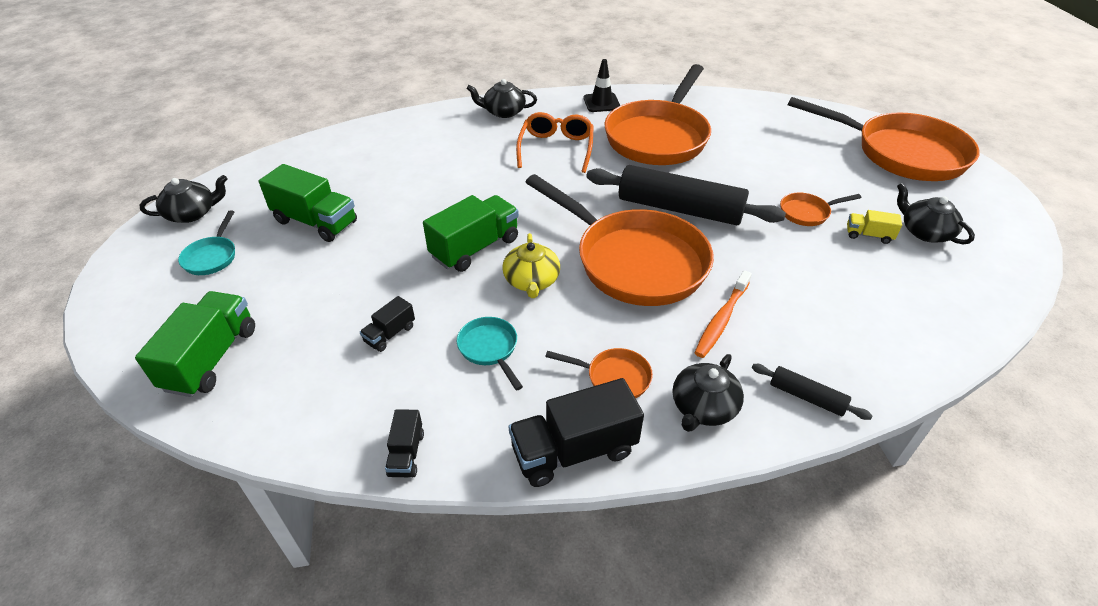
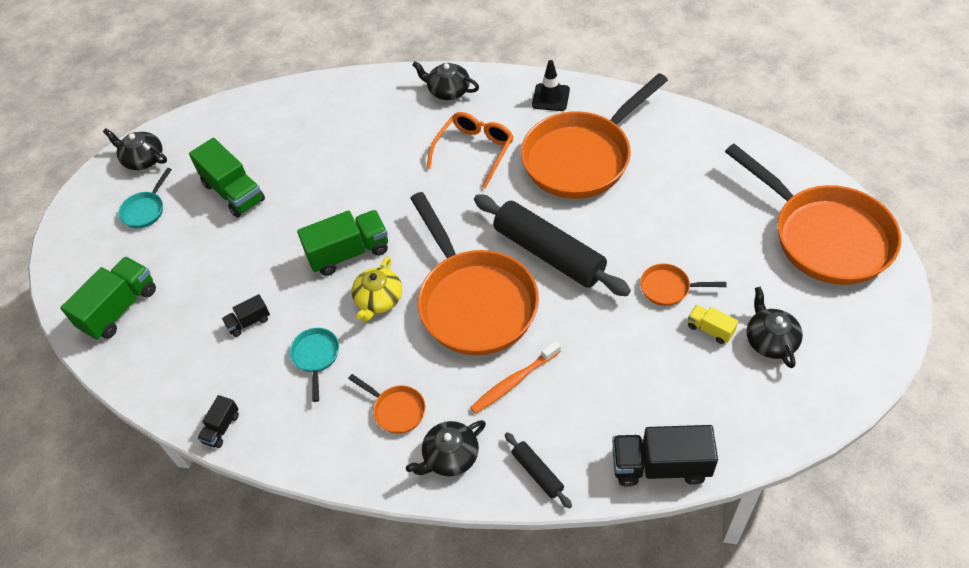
camera: 25 degrees right, 10 degrees up
black teapot [140,175,228,223] -> black teapot turned 150 degrees counterclockwise [103,128,167,170]
black truck [509,378,644,487] -> black truck moved to [612,425,718,487]

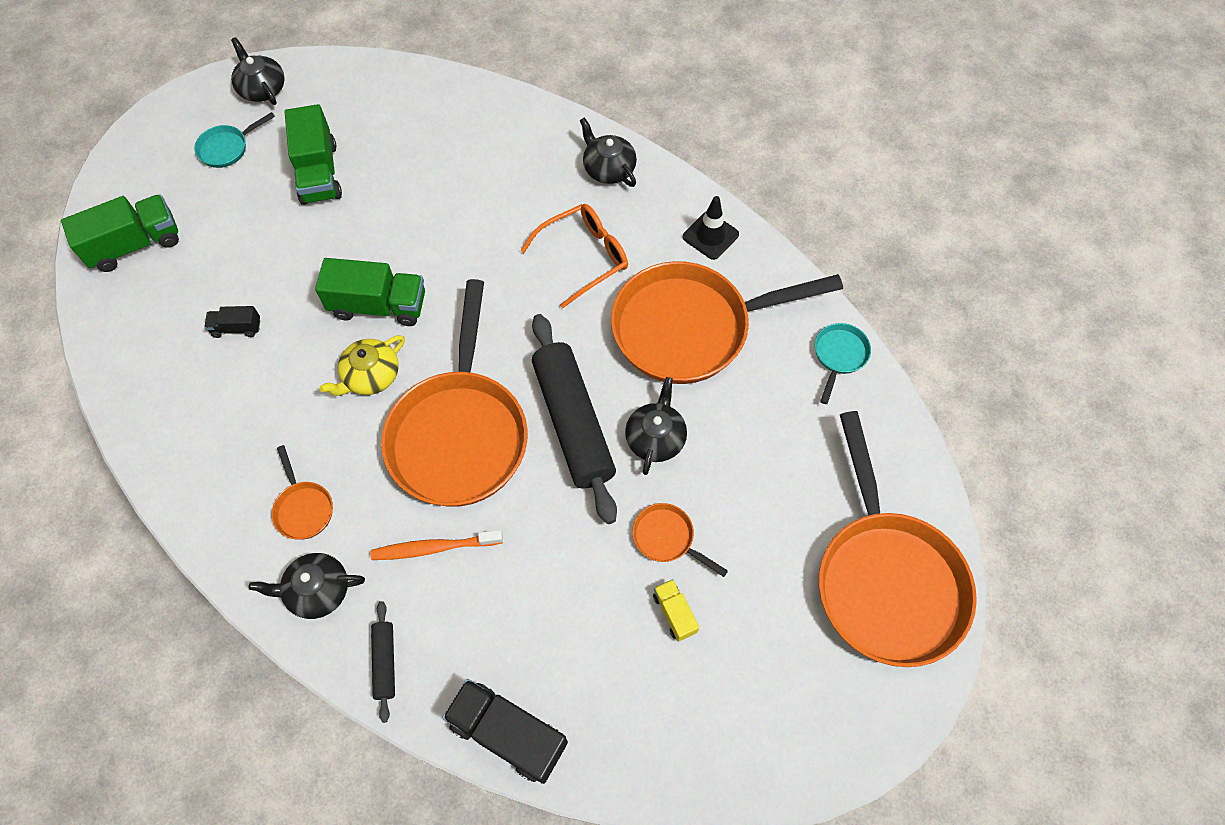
camera: 25 degrees right, 10 degrees up
black truck [197,395,239,448] -> none
turquoise pan [289,328,339,402] -> turquoise pan moved to [815,323,871,404]
black teapot [746,287,803,368] -> black teapot moved to [625,377,687,475]

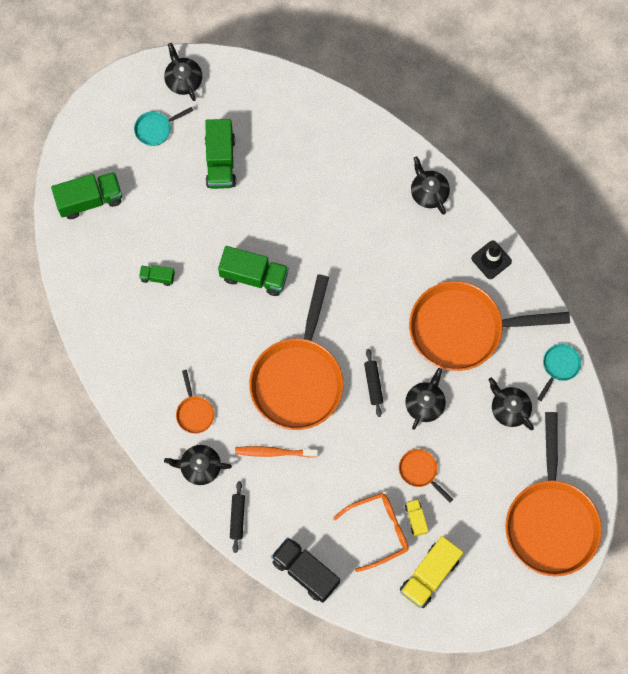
camera: 10 degrees right, 10 degrees up
black truck [204,306,260,338] -> green truck [139,265,175,286]
yellow teapot [319,335,405,396] -> none
orange glasses [520,204,628,308] -> orange glasses moved to [333,493,409,572]
black rolling pin [532,314,617,524] -> black rolling pin [364,349,383,417], size x0.45
none -> yellow truck [400,536,463,608]
none -> black teapot [488,377,534,430]

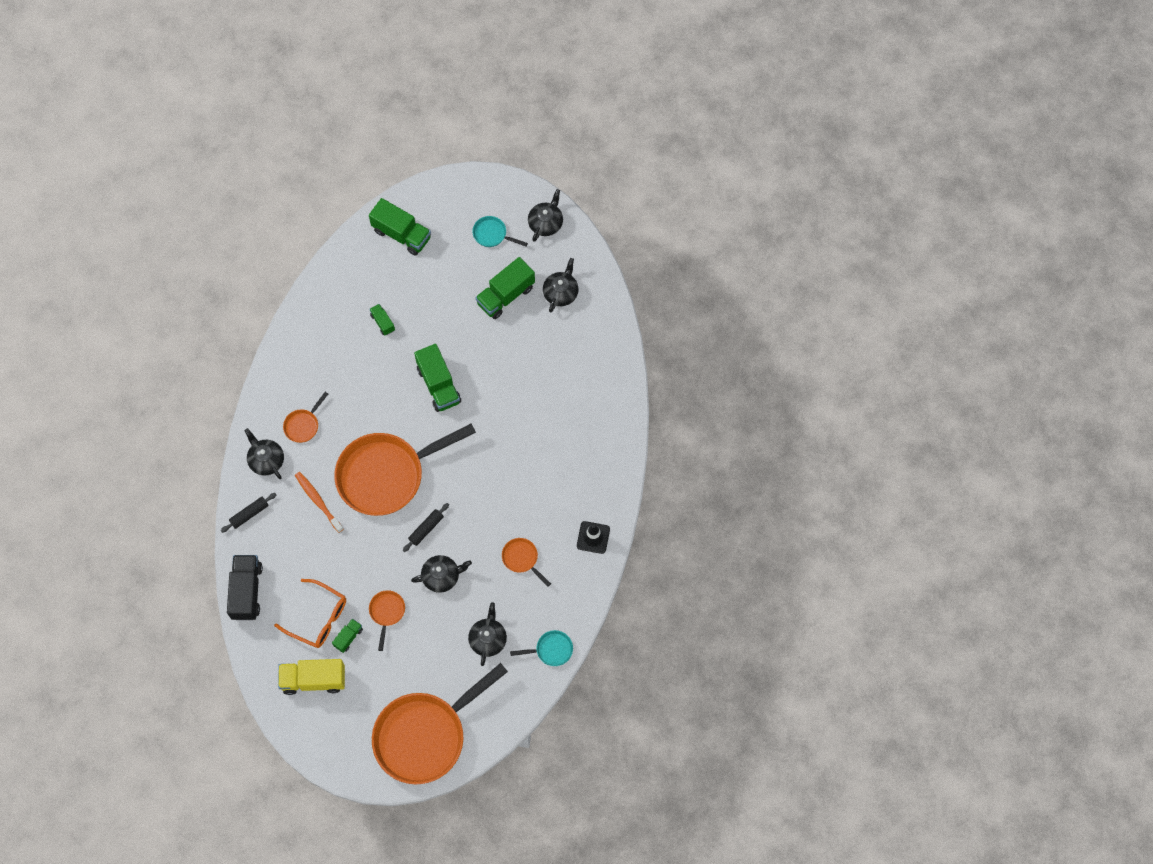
camera: 50 degrees right, 5 degrees down
yellow truck [405,499,428,537] -> green truck [332,619,363,653]
orange pan [409,281,570,371] -> orange pan [502,538,551,587], size x0.41
black teapot [411,156,450,215] -> black teapot moved to [543,258,579,313]

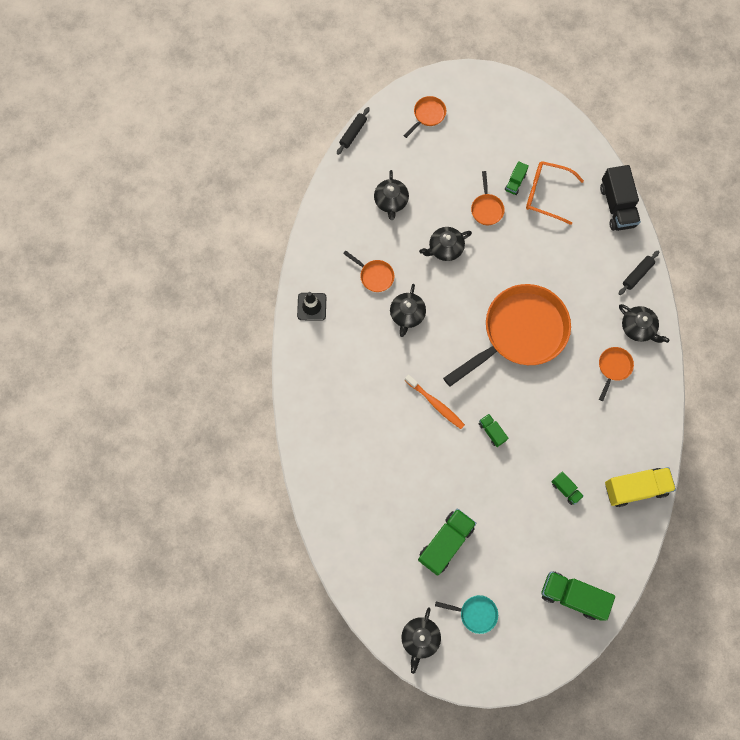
camera: 170 degrees right, 5 degrees up
yellow truck [278,659,345,695] -> yellow truck moved to [605,467,676,507]
orange toothbrush [295,472,343,533] -> orange toothbrush moved to [405,375,465,429]
orange pan [372,663,508,784] -> orange pan [403,96,446,138], size x0.41
black rolling pin [403,503,449,552] -> black rolling pin moved to [337,107,370,155]
green truck [414,344,461,412] -> green truck [479,414,508,447], size x0.51
turquoise pan [510,630,573,666] -> none
black teapot [543,258,579,313] -> black teapot moved to [390,284,426,337]

